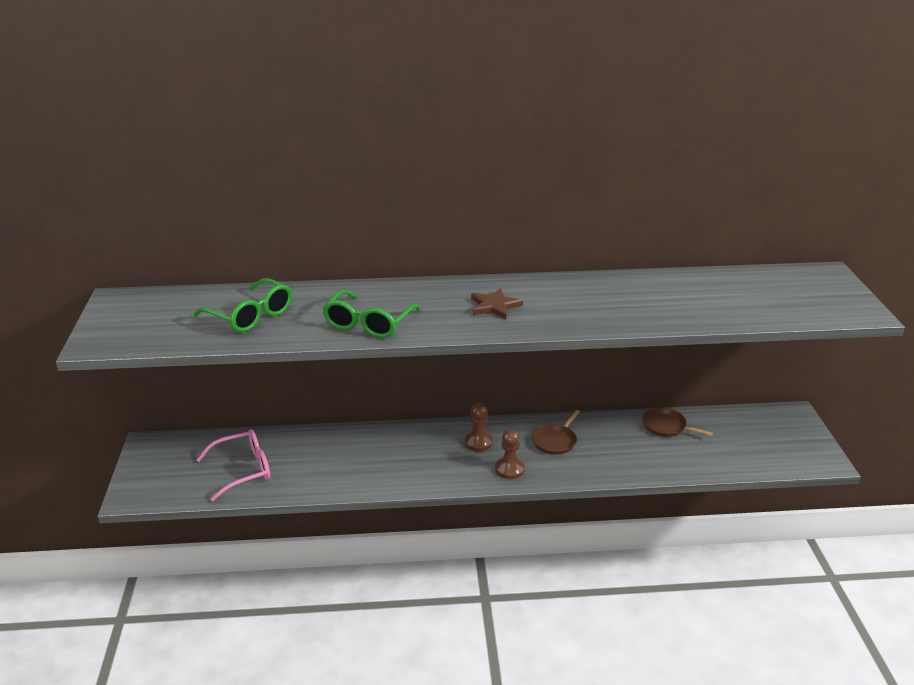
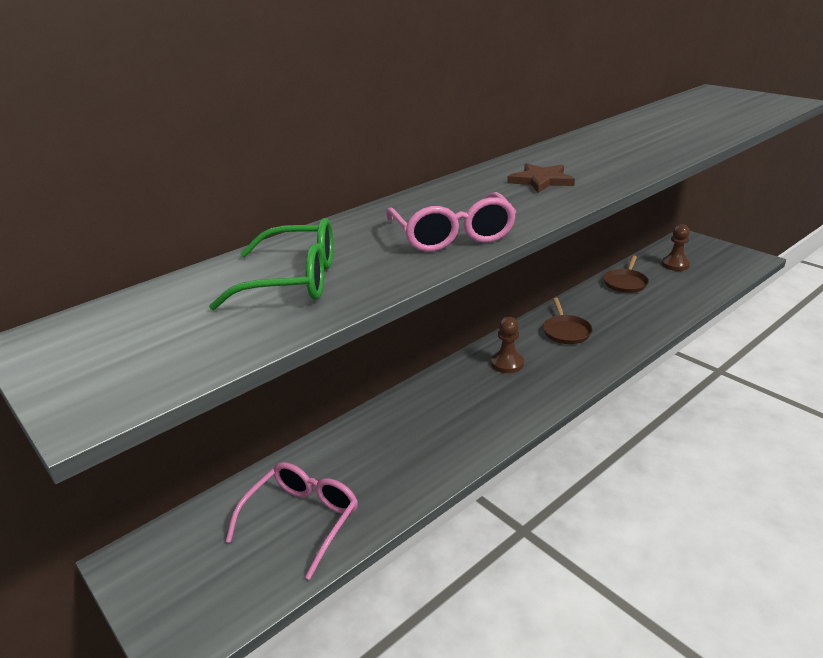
camera: 35 degrees left, 0 degrees up
green glasses [322,290,421,338] -> pink glasses [386,192,517,252]
brown pawn [495,429,525,479] -> brown pawn moved to [662,224,690,271]
brown pan [642,408,713,437] -> brown pan turned 60 degrees counterclockwise [604,256,649,293]

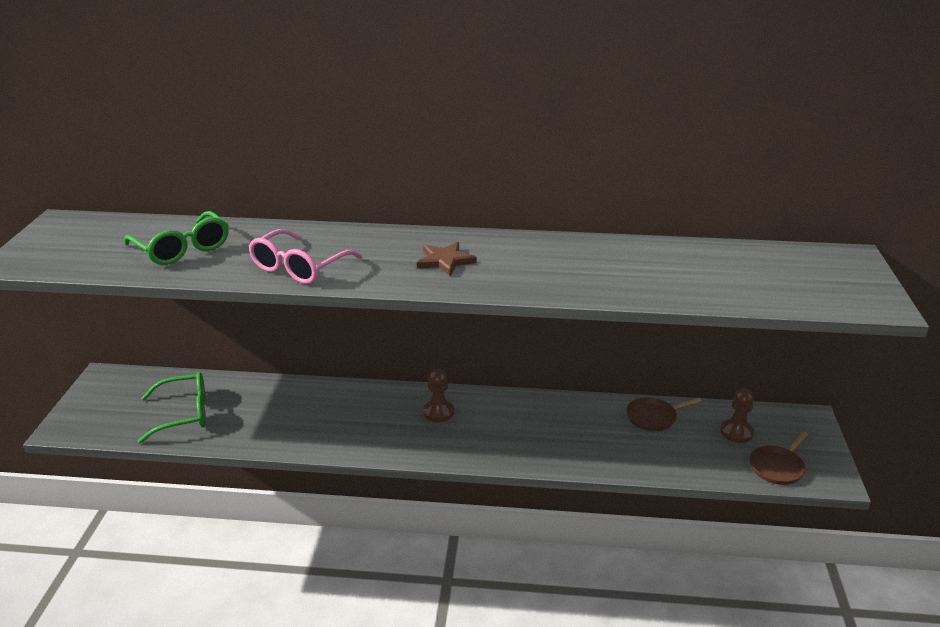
camera: 45 degrees right, 0 degrees up
pink glasses [226,462,358,580] -> green glasses [138,372,206,443]
brown pan [543,298,593,344] -> brown pan moved to [750,432,808,485]

